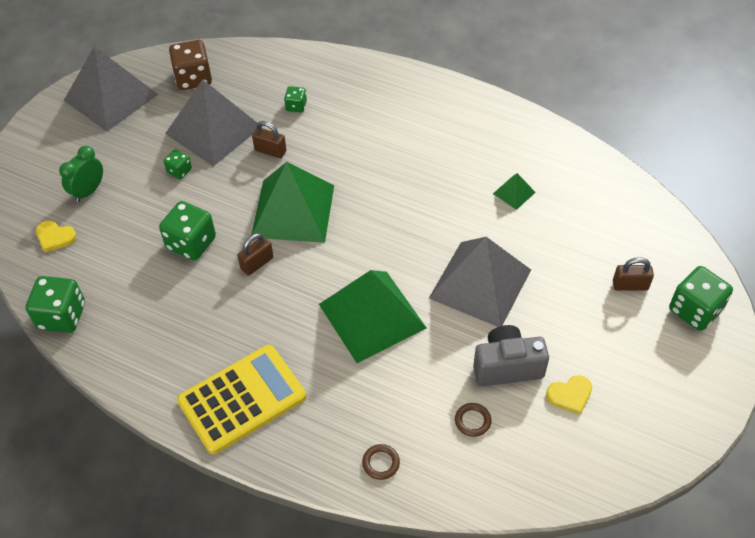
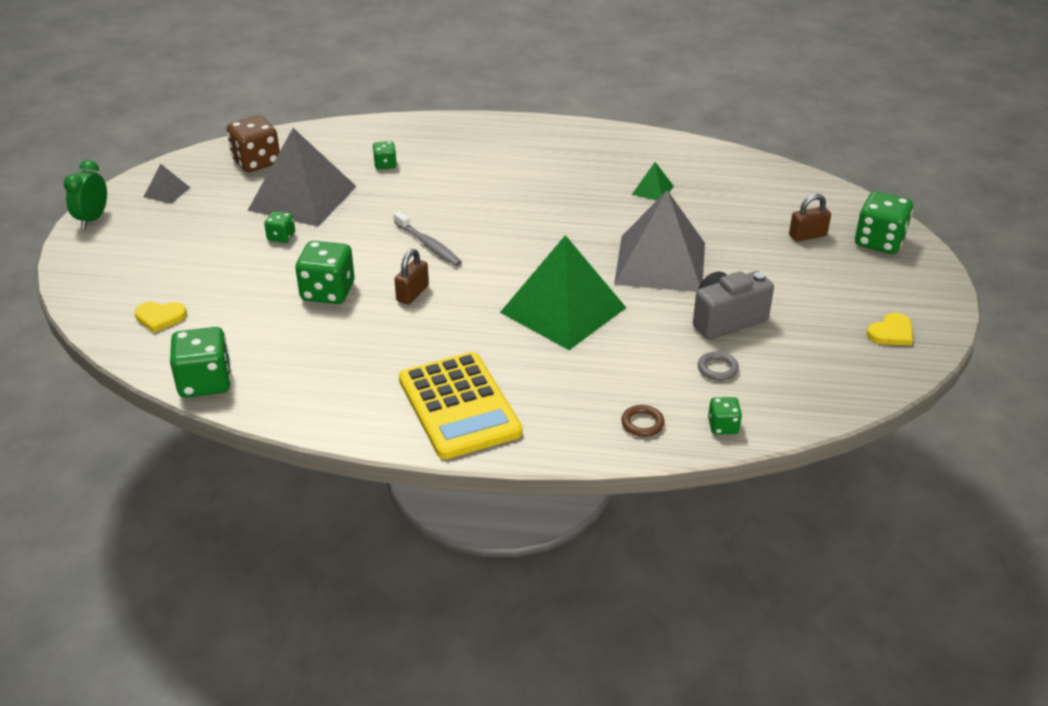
camera: 20 degrees left, 15 degrees down
green clock [59,146,103,202] -> green clock moved to [64,160,107,228]
grey pyramid [64,46,159,132] -> grey pyramid [144,164,190,204], size x0.42
yellow calculator [177,345,306,454] -> yellow calculator turned 120 degrees clockwise [399,352,522,459]
green pyramid [251,162,334,243] -> grey toothbrush [393,211,462,266]
brown padlock [252,121,286,158] -> none
brown ring [455,403,492,437] -> grey ring [698,351,739,381]
yellow heart [546,375,592,414] -> yellow heart moved to [867,313,913,345]
none -> green dice [708,397,742,434]

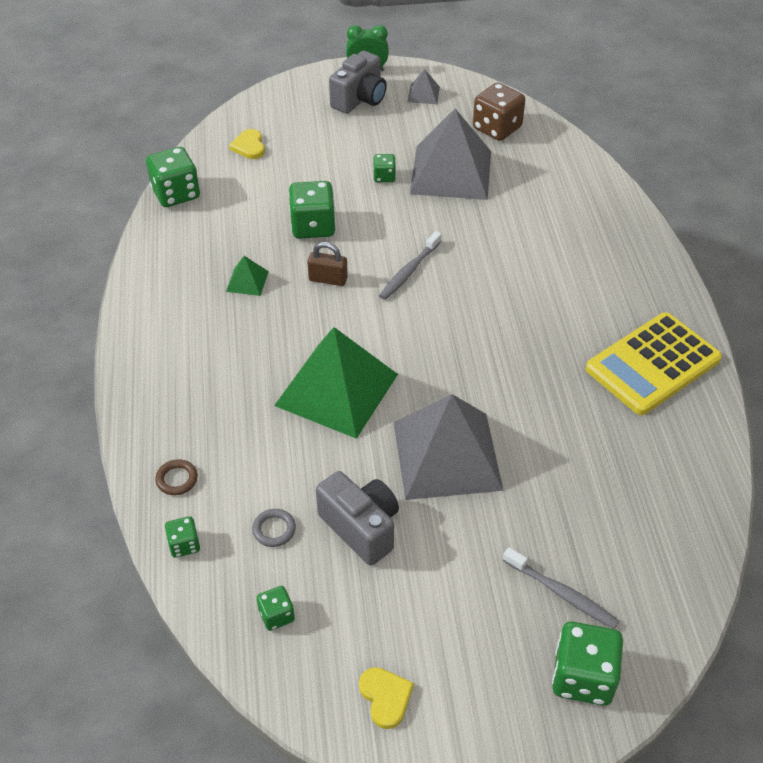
camera: 75 degrees right, 10 degrees up
green dice [373,141,397,169] -> green dice moved to [257,586,295,631]
yellow calculator [399,352,522,459] -> yellow calculator moved to [586,312,722,415]
green pyramid [632,162,674,201] -> green pyramid moved to [226,256,269,296]
brown padlock [789,194,831,242] -> grey toothbrush [503,547,619,629]
yellow heart [867,313,913,345] -> yellow heart turned 150 degrees counterclockwise [359,667,414,729]
none -> grey camera [329,51,387,114]

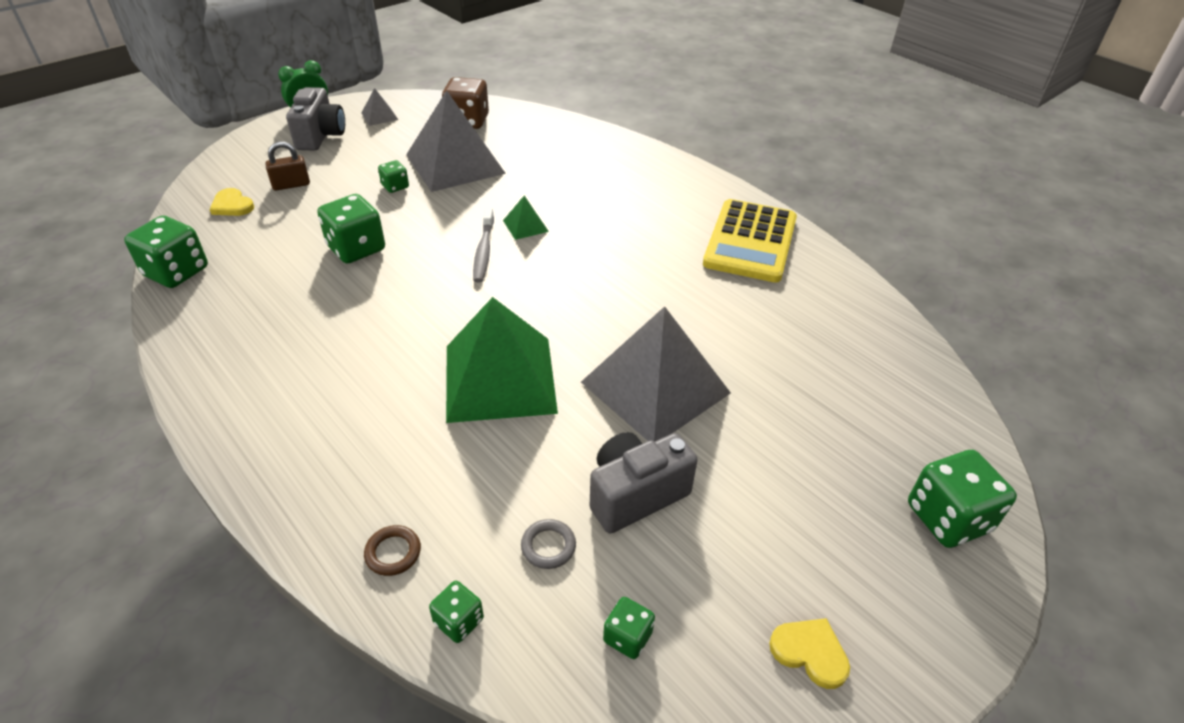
camera: 35 degrees left, 5 degrees down
green pyramid [226,256,269,296] -> green pyramid moved to [503,196,549,240]
brown padlock [307,242,348,286] -> brown padlock moved to [265,142,310,191]
grey camera [316,471,399,565] -> grey camera turned 45 degrees counterclockwise [590,432,698,533]
grey toothbrush [503,547,619,629] -> none

